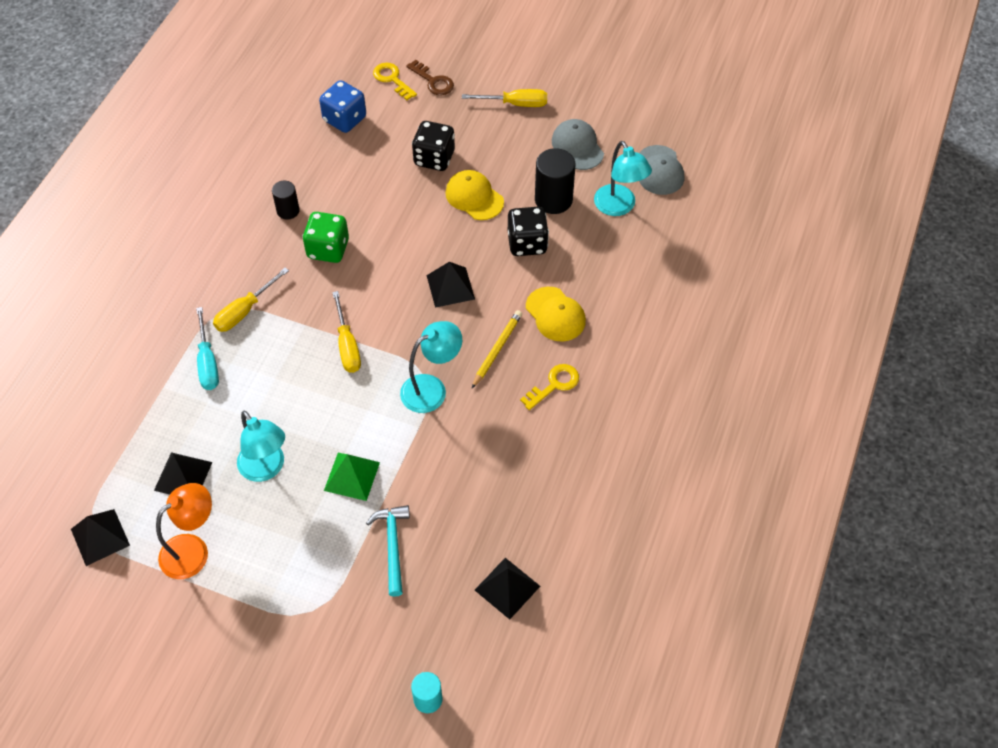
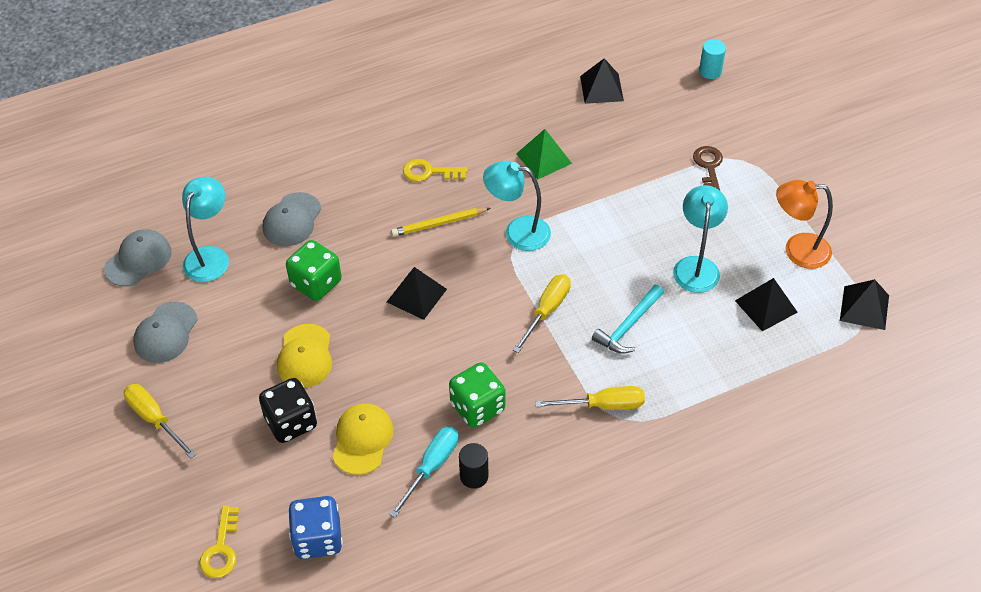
camera: 135 degrees left, 5 degrees down
turquoise screwdriver [196,307,219,390] -> turquoise screwdriver moved to [389,426,459,518]
green pyramid [324,453,380,501] -> green pyramid moved to [516,129,572,179]
turquoise hammer [366,505,410,597] -> turquoise hammer moved to [592,285,664,354]
brown key [406,60,454,95] -> brown key moved to [693,146,723,190]
black dice [508,207,549,256] -> green dice [286,240,342,301]
yellow cap [526,287,586,341] -> yellow cap moved to [333,403,394,475]
black cylinder [535,148,575,214] -> none
none -> grey cap [263,192,321,246]

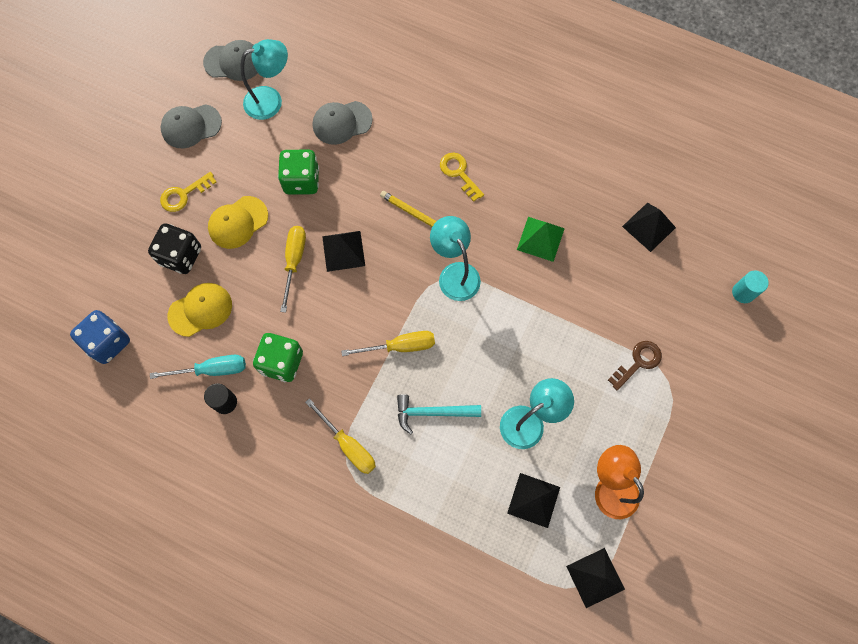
camera: 50 degrees right, 20 degrees up
yellow screwdriver [124,384,196,459] -> yellow screwdriver moved to [280,226,306,313]
yellow key [199,505,240,578] -> yellow key moved to [160,172,217,212]

